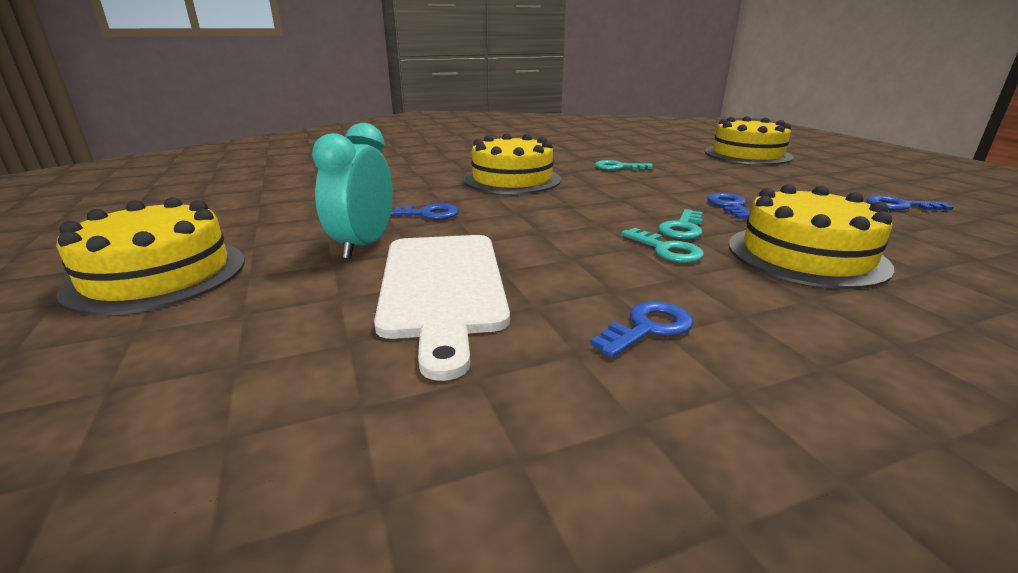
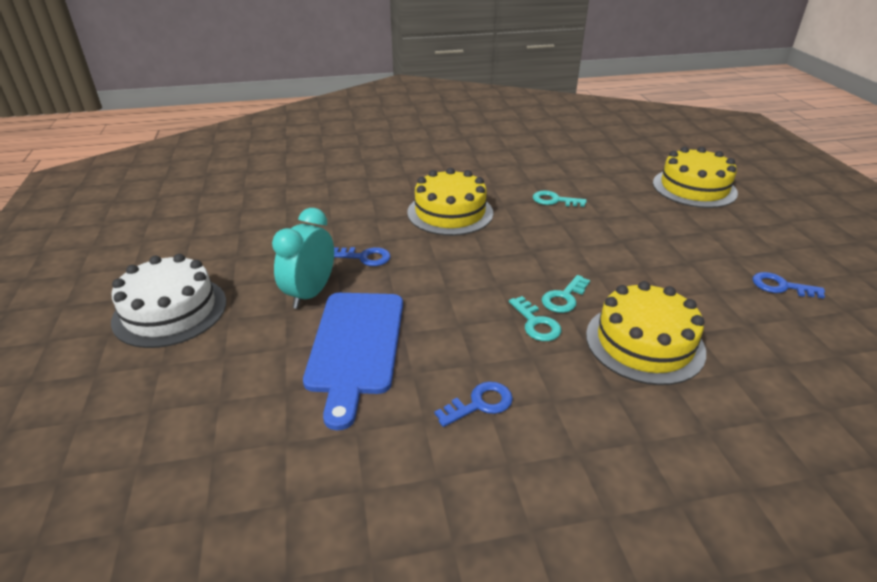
camera: 10 degrees right, 10 degrees up
yellow cake [56,197,245,315] -> white cake [111,254,226,348]
white cutting board [374,235,510,381] -> blue cutting board [303,293,403,430]
blue key [707,193,750,219] -> none

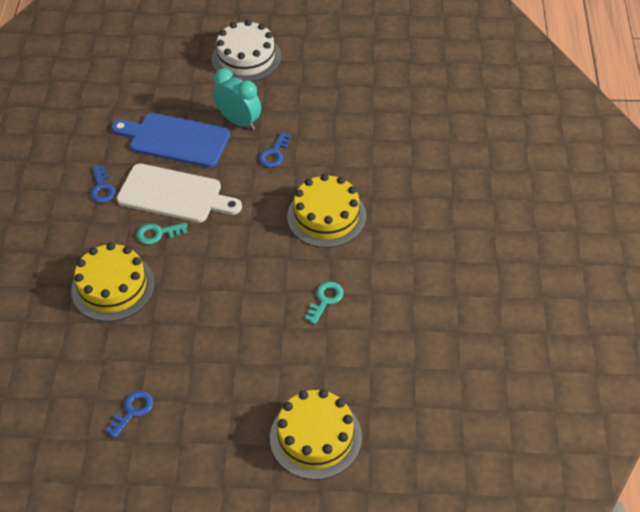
camera: 105 degrees right, 15 degrees up
turquoise key [542,275,590,313] -> none
none -> white cutting board [116,164,242,223]

